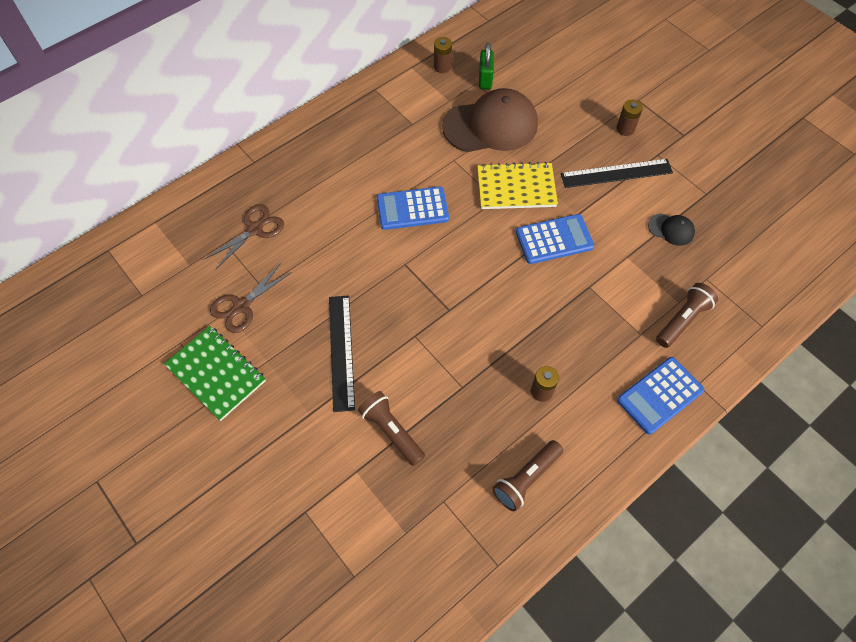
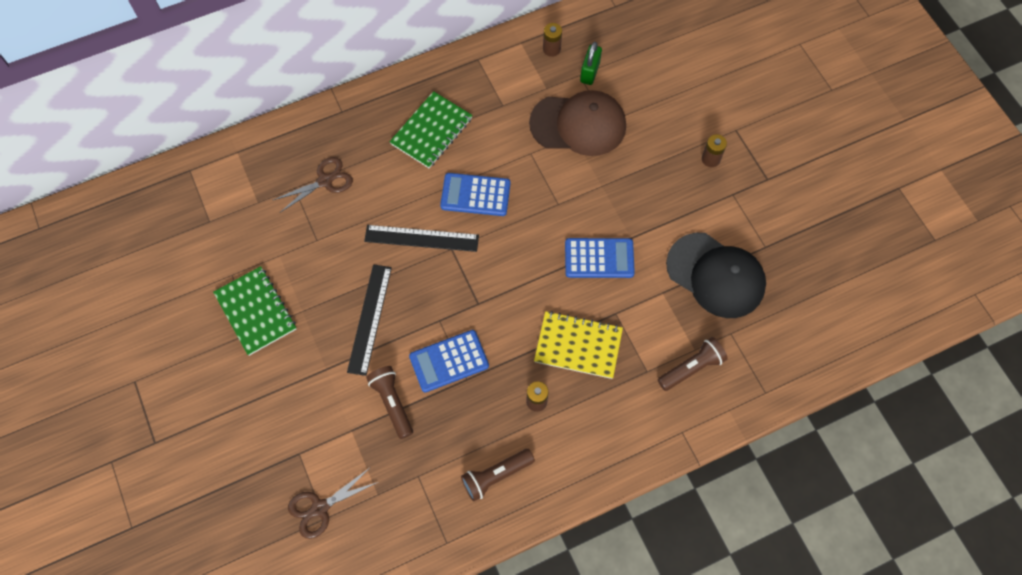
camera: 15 degrees right, 5 degrees up
brown scissors [210,263,292,333] -> brown scissors moved to [288,467,378,539]
yellow notebook [477,162,558,209] -> yellow notebook moved to [534,311,623,379]
black ruler [561,159,673,188] -> black ruler moved to [364,225,479,252]
blue calculator [617,357,704,435] -> blue calculator moved to [409,330,489,392]
black cap [648,213,695,246] -> black cap [666,233,766,318], size x2.26
none -> green notebook [389,91,473,168]

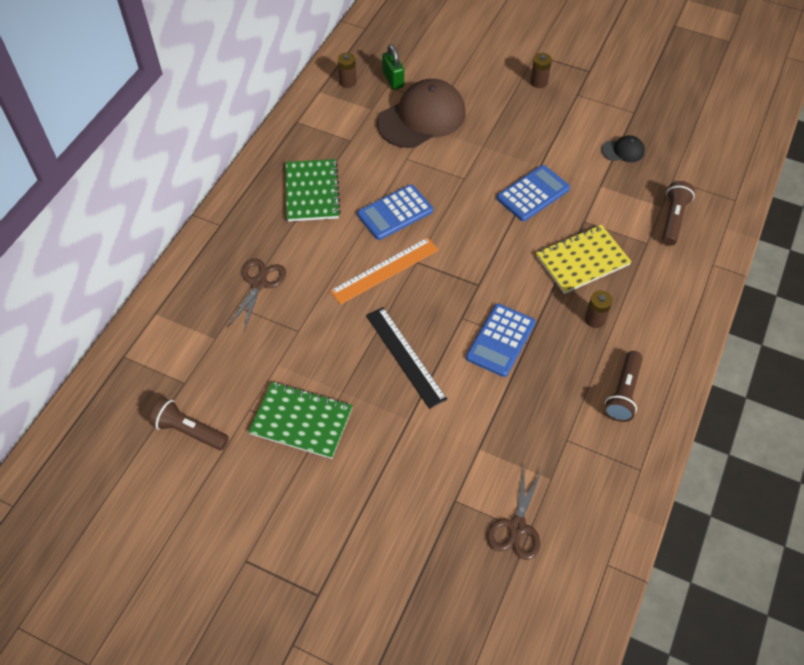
camera: 40 degrees left, 10 degrees down
black ruler [364,225,479,252] -> orange ruler [330,237,439,305]
brown flashlight [366,366,413,439] -> brown flashlight moved to [149,398,229,450]
black cap [666,233,766,318] -> black cap [601,135,645,162], size x0.44

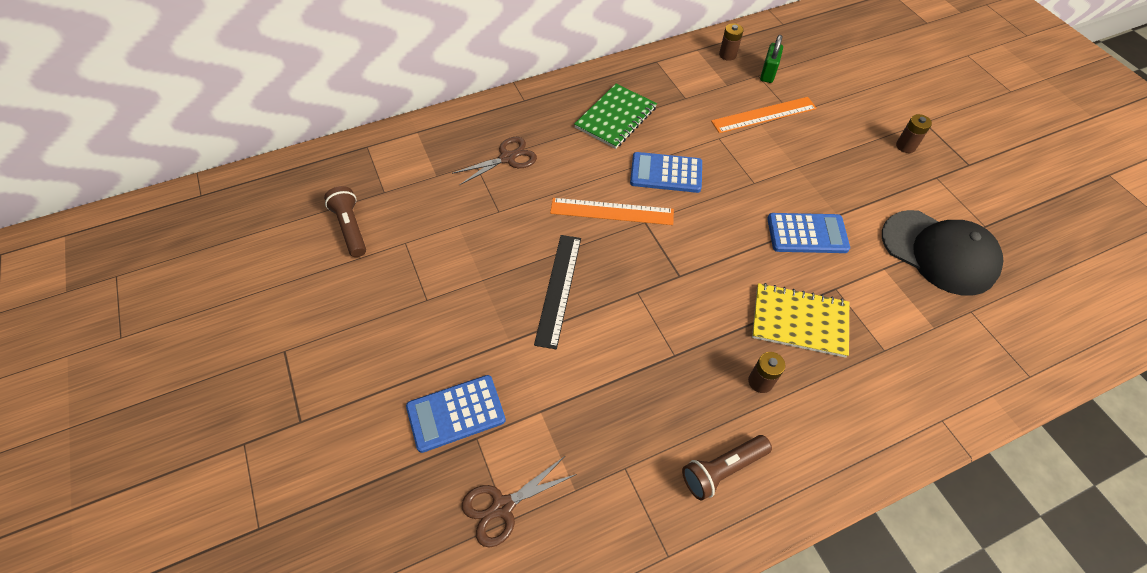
camera: 40 degrees right, 0 degrees up
green notebook [248,382,353,459] -> none
brown cap [377,79,466,148] -> orange ruler [711,97,817,133]
blue calculator [466,304,536,377] -> blue calculator moved to [406,375,506,453]
black cap [601,135,645,162] -> black cap [882,210,1003,296], size x2.26
brown flashlight [662,181,695,246] -> none

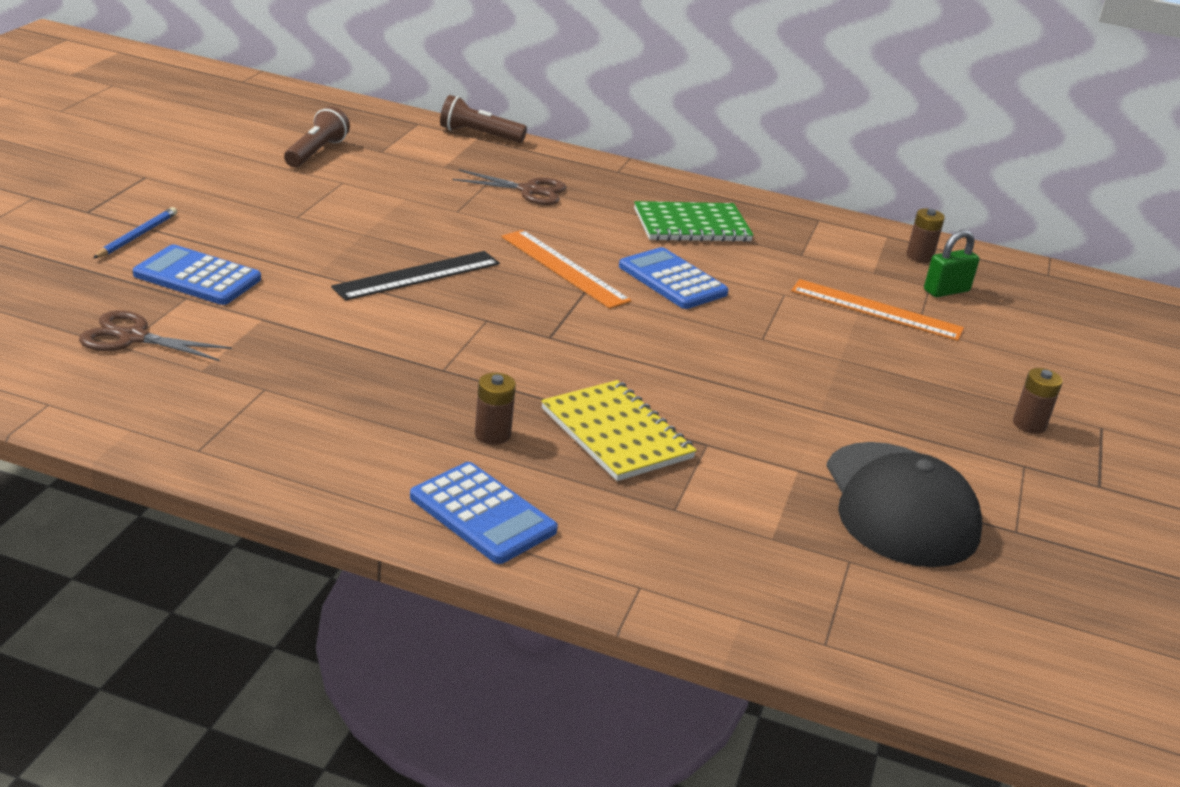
camera: 40 degrees right, 25 degrees down
brown flashlight [682,435,772,501] -> brown flashlight moved to [440,95,527,143]
blue calculator [767,213,850,253] -> blue calculator moved to [410,462,558,564]
none -> blue pencil [93,207,177,258]

